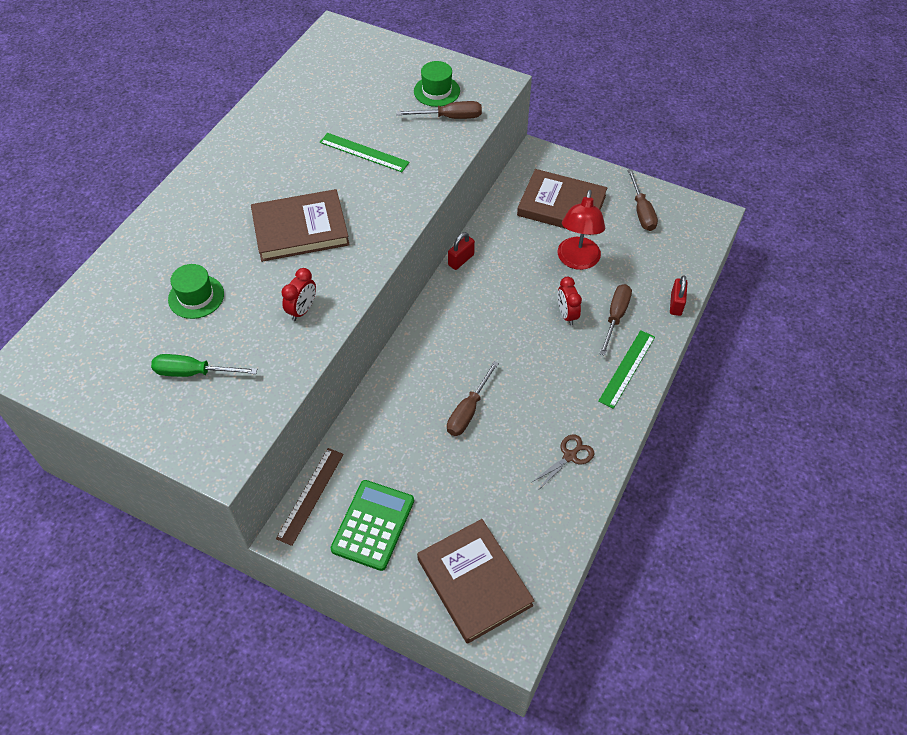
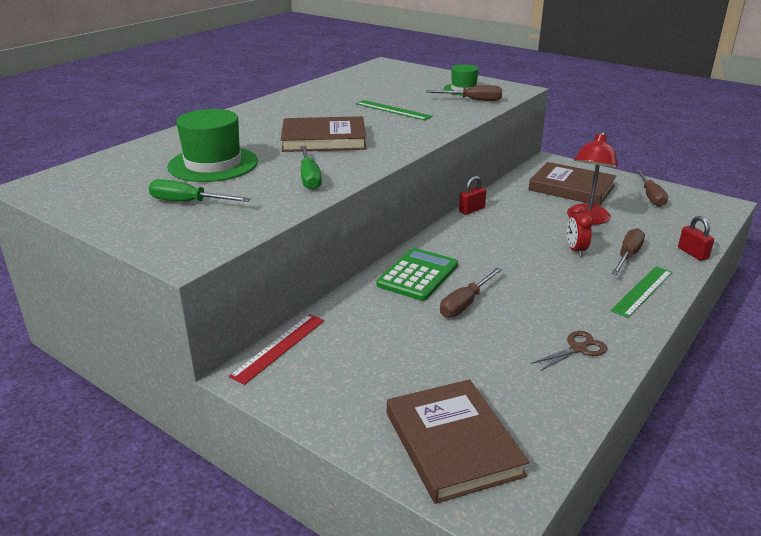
camera: 10 degrees right, 25 degrees down
green hat [168,264,224,319] -> green hat [167,109,258,182], size x1.67
brown ruler [276,448,344,546] -> red ruler [229,314,324,385]
red clock [281,268,316,321] -> green screwdriver [300,146,322,190]
green calculator [331,480,414,571] -> green calculator moved to [377,248,458,301]
red padlock [670,275,688,316] -> red padlock turned 45 degrees counterclockwise [678,216,714,261]

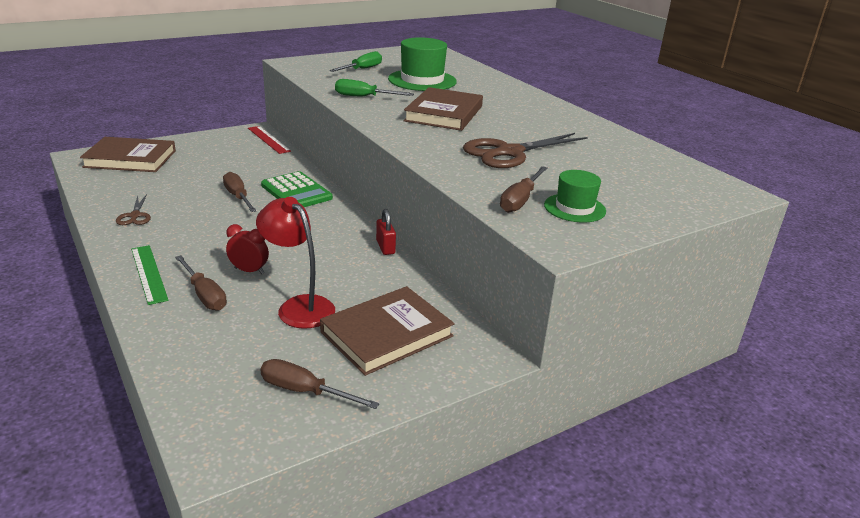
camera: 110 degrees right, 0 degrees up
green ruler [356,100,433,120] -> brown scissors [463,133,588,168]
red padlock [678,216,714,261] -> none

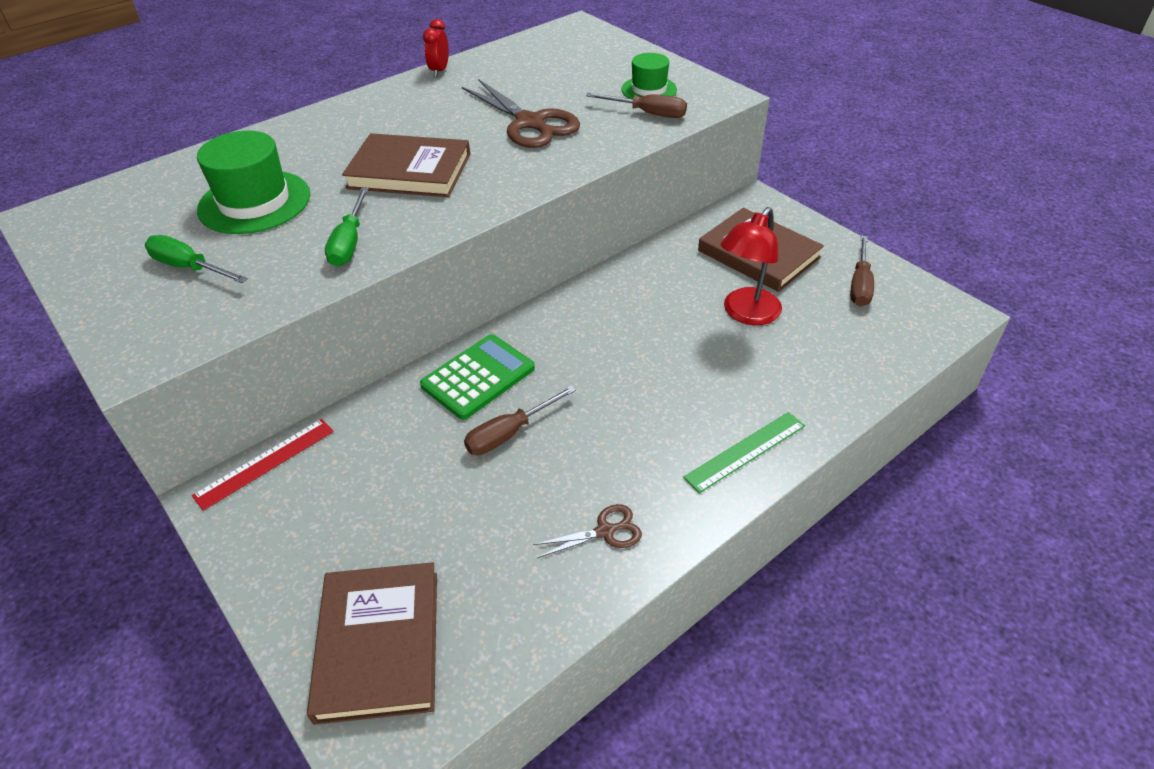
camera: 95 degrees left, 15 degrees up
brown screwdriver [175,255,227,311] -> none
red clock [226,224,269,274] -> red clock moved to [423,19,449,77]
red padlock [376,209,396,255] -> none

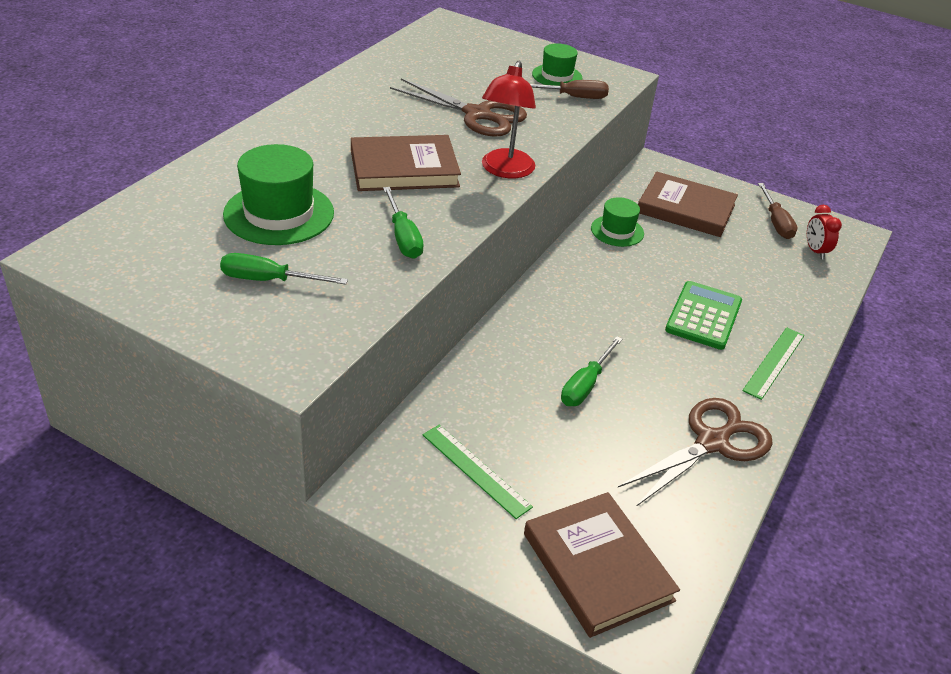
camera: 25 degrees left, 5 degrees down
red ruler [192,419,334,511] -> none
green calculator [420,334,535,420] -> green calculator moved to [665,281,742,350]
red clock [423,19,449,77] -> red clock moved to [807,205,842,259]
brown screwdriver [464,386,576,455] -> green screwdriver [561,336,623,406]
brown scissors [533,504,642,558] -> brown scissors [618,398,773,507], size x1.98
red lamp [720,207,782,325] -> red lamp moved to [482,61,536,178]
none -> green ruler [423,425,533,519]
none -> green hat [591,197,644,247]

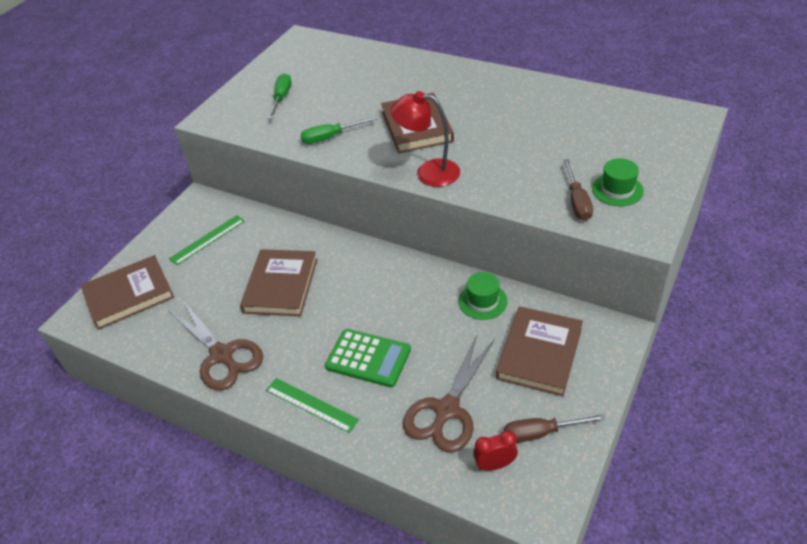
camera: 95 degrees right, 5 degrees up
green hat [223,144,334,245] -> none
brown scissors [390,78,527,137] -> brown scissors moved to [403,335,495,452]
green screwdriver [561,336,623,406] -> brown book [240,249,317,316]

